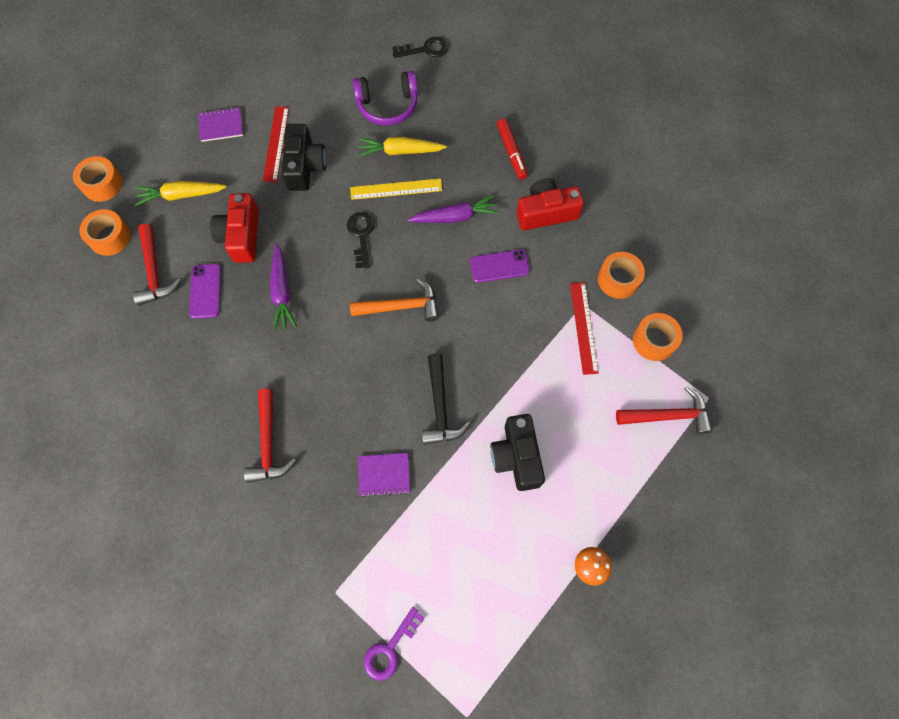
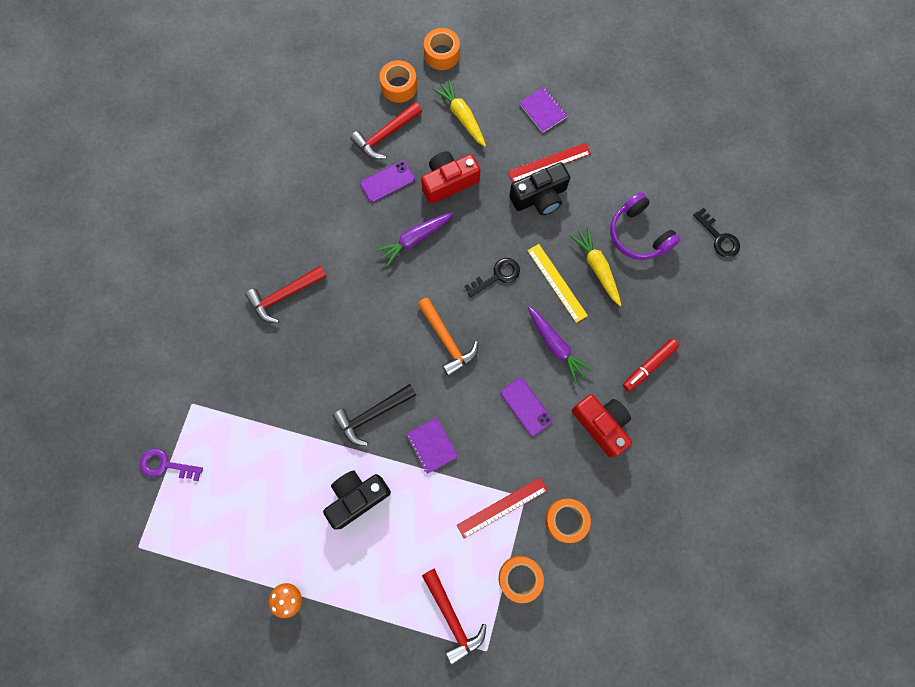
camera: 65 degrees right, 5 degrees up
purple notebook [358,453,410,497] -> purple notebook moved to [406,417,458,474]

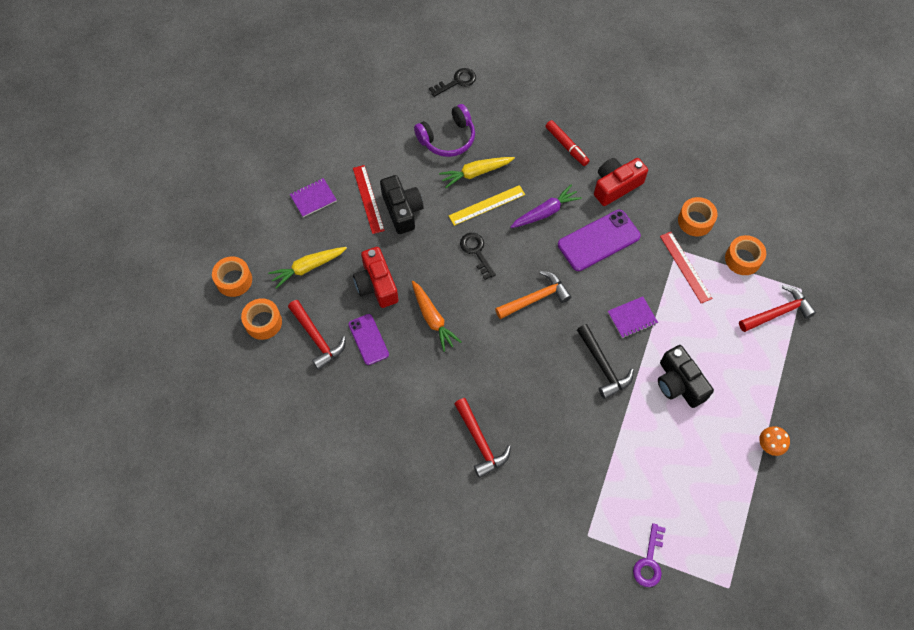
camera: 85 degrees left, 10 degrees down
purple carrot [375,212,453,267] -> orange carrot [412,281,461,352]
purple phone [500,378,552,436] -> purple phone [558,210,641,271], size x1.61

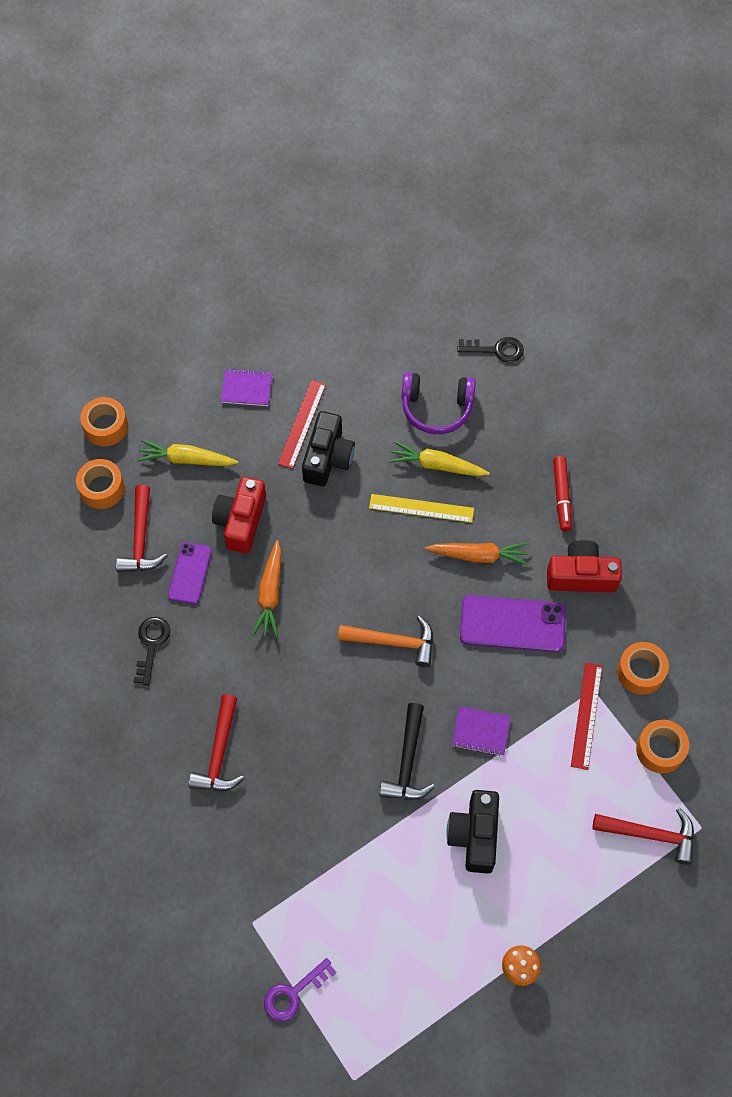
camera: 35 degrees right, 0 degrees up
black key [460,233,496,280] -> black key moved to [133,617,170,685]
purple carrot [511,185,582,228] -> orange carrot [425,542,529,566]

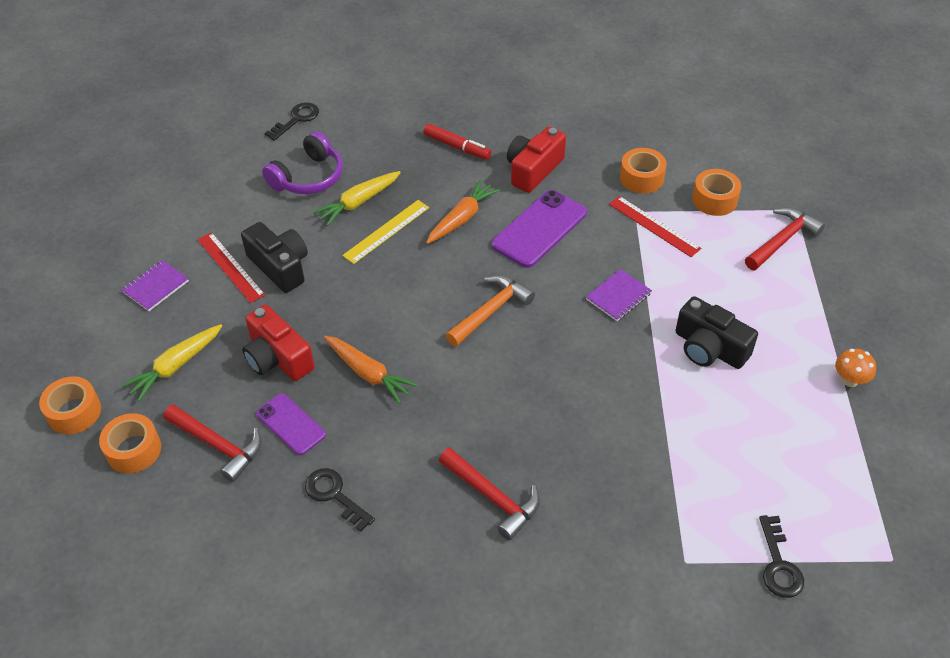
camera: 55 degrees left, 15 degrees down
purple key [264,958,337,1021] -> black key [759,515,804,598]
black hammer [379,703,435,800] -> none

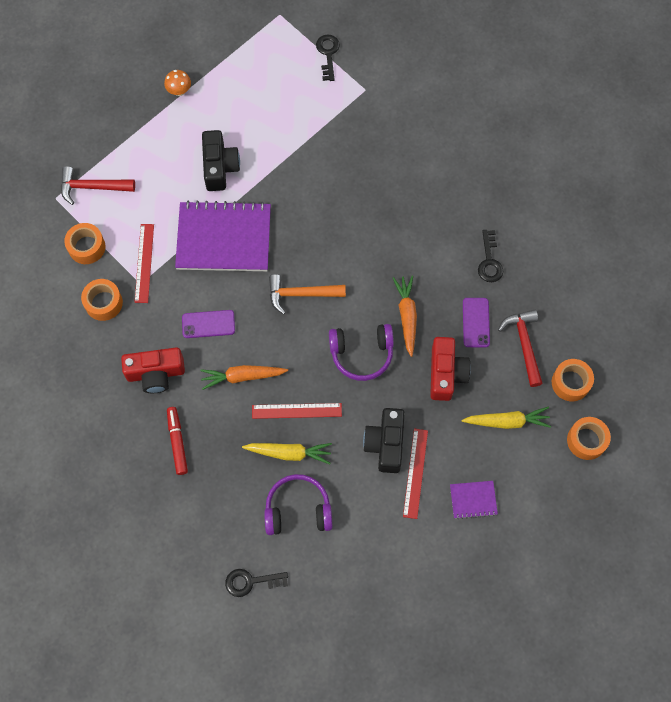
camera: 135 degrees left, 20 degrees up
yellow ruler [342,200,429,264] -> red ruler [252,403,342,419]
red hammer [439,448,540,540] -> none
purple phone [492,190,587,268] -> purple phone [182,310,235,338], size x0.62
purple notebook [586,269,652,321] -> purple notebook [175,200,271,271], size x2.26
black key [759,515,804,598] -> black key turned 45 degrees counterclockwise [316,35,340,81]
none -> purple headphones [329,324,394,381]

